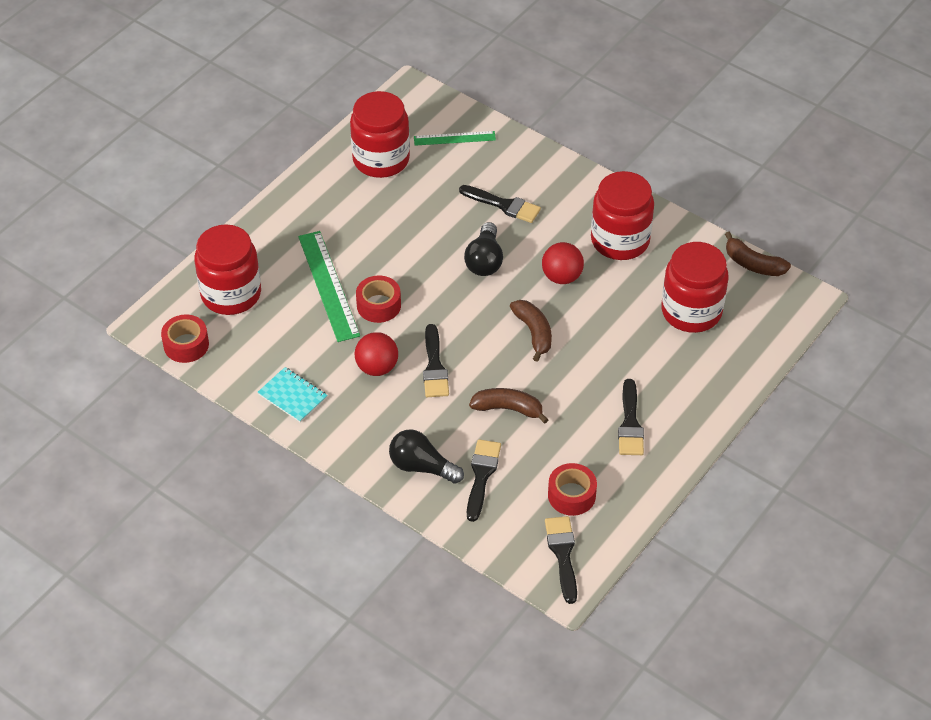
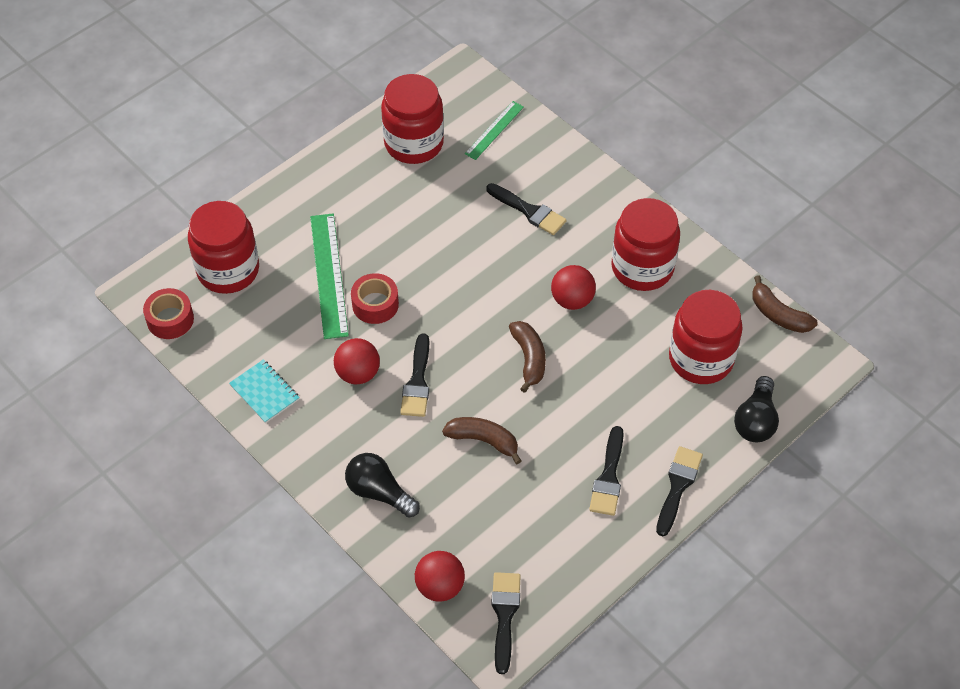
camera: 10 degrees right, 5 degrees up
green ruler [414,131,496,146] -> green ruler turned 60 degrees counterclockwise [465,101,524,160]
black light bulb [464,222,503,276] -> black light bulb moved to [734,376,779,442]
black brush [467,439,501,522] -> black brush moved to [656,446,703,536]
red tape [548,463,597,516] -> none
none -> red ball [415,551,465,602]

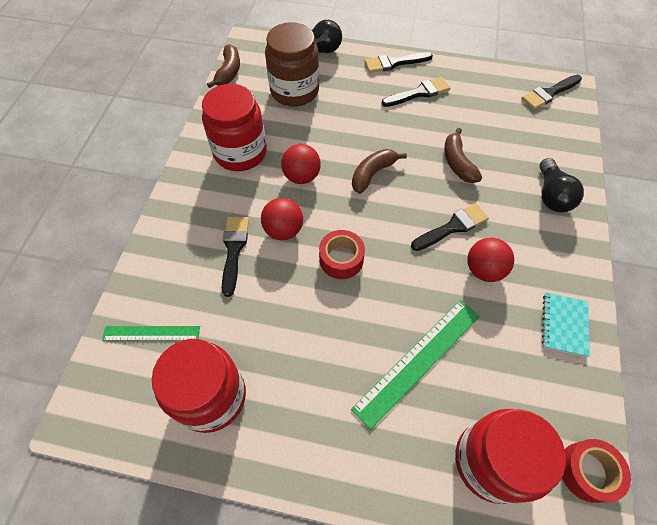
camera: 125 degrees left, 5 degrees up
red tape [351,273,399,324] -> red tape moved to [319,230,365,279]
red ball [415,551,465,602] -> red ball moved to [261,198,303,240]
red jar [669,290,743,384] -> brown jar [265,22,319,107]

